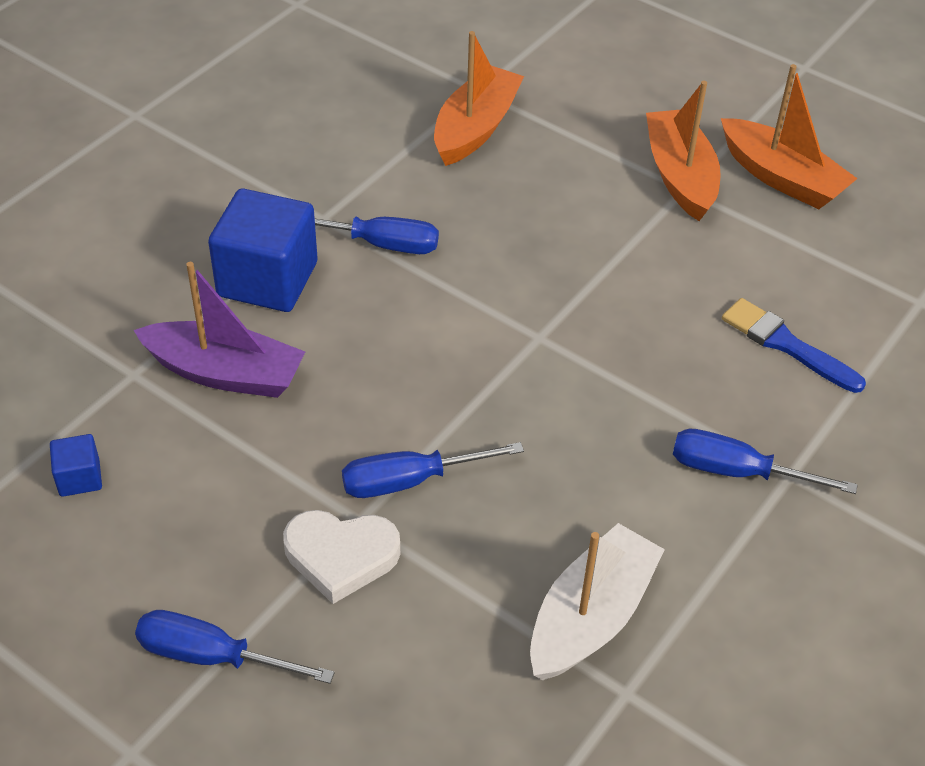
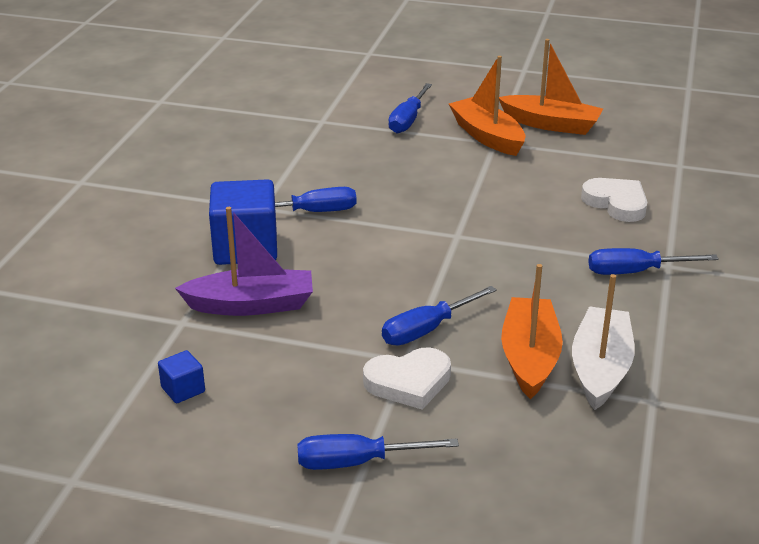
camera: 20 degrees left, 15 degrees down
orange boat [434,31,524,166] -> orange boat moved to [501,264,563,399]
blue brush [722,298,866,393] -> white heart [581,178,647,222]
none -> blue screwdriver [389,83,432,134]

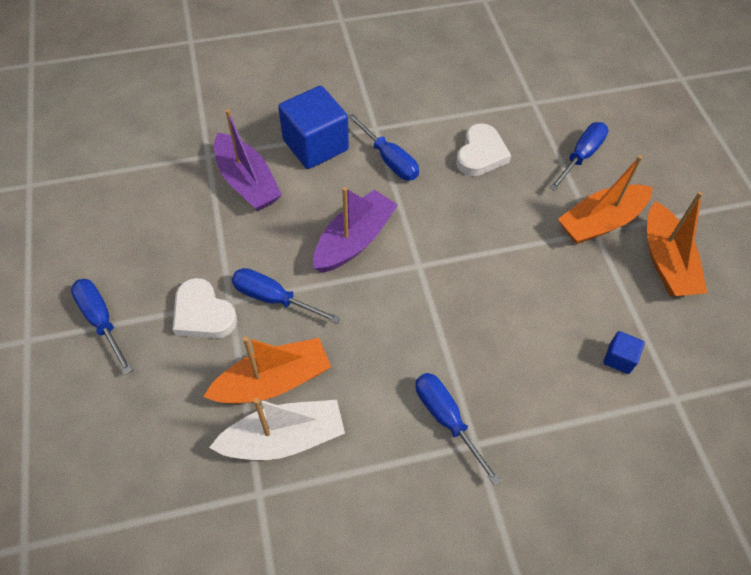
camera: 60 degrees right, 25 degrees up
blue cube [158,350,205,403] -> blue cube moved to [603,331,645,374]
blue screwdriver [389,83,432,134] -> blue screwdriver turned 135 degrees clockwise [549,122,609,191]
orange boat [449,56,525,156] -> orange boat turned 150 degrees counterclockwise [558,155,653,244]
white heart [581,178,647,222] -> white heart moved to [456,123,511,176]
none -> purple boat [313,187,398,273]

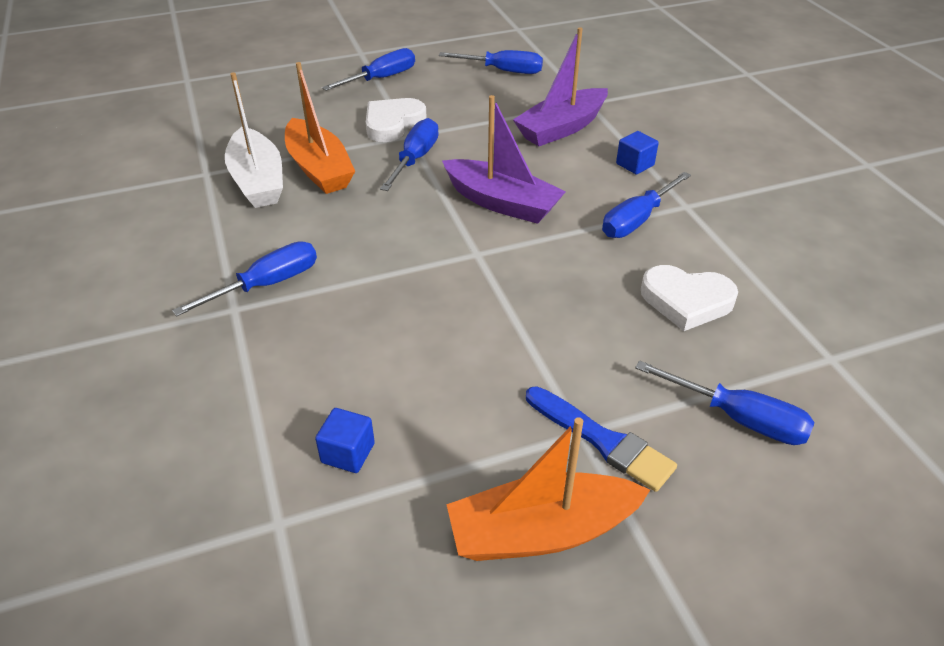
camera: 85 degrees right, 15 degrees down
blue cube [278,86,349,169] -> blue cube [616,131,659,174], size x0.46
orange boat [558,155,653,244] -> blue brush [526,386,677,492]
none -> blue screwdriver [439,50,543,74]

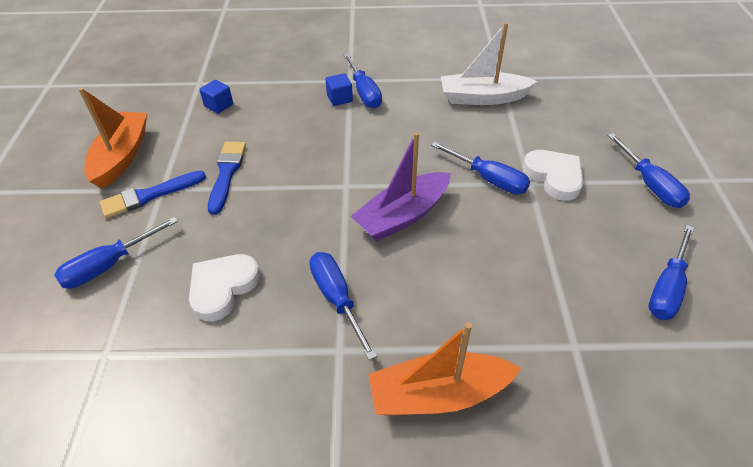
camera: 110 degrees right, 5 degrees up
orange boat [285,62,355,194] -> orange boat moved to [368,322,521,416]
purple boat [513,27,608,146] -> none
blue cube [616,131,659,174] -> blue cube moved to [325,73,353,106]
none -> blue brush [208,142,246,215]

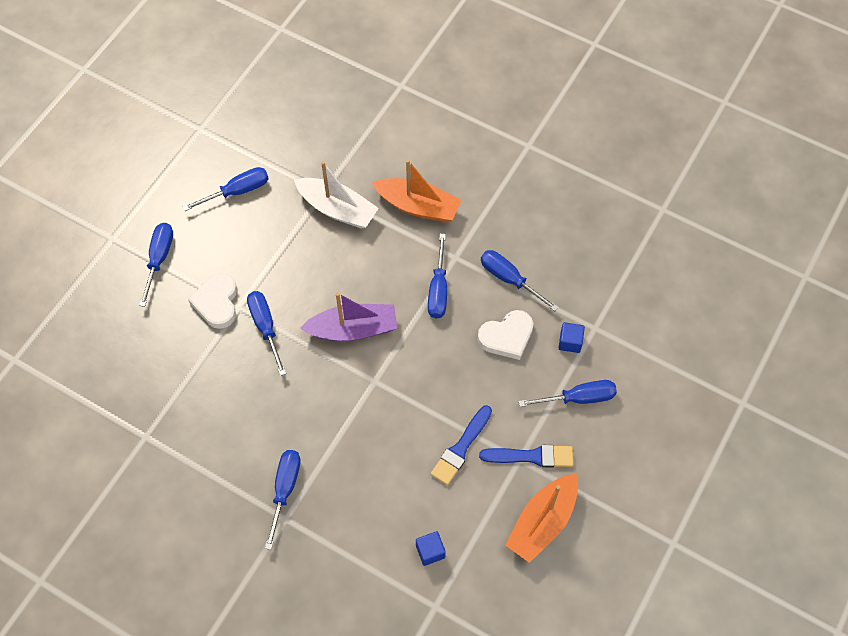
camera: 150 degrees left, 15 degrees up
blue cube [325,73,353,106] -> blue cube moved to [559,322,585,353]
white boat [441,22,538,105] -> white boat moved to [294,161,379,229]
none -> blue screwdriver [481,250,559,311]

